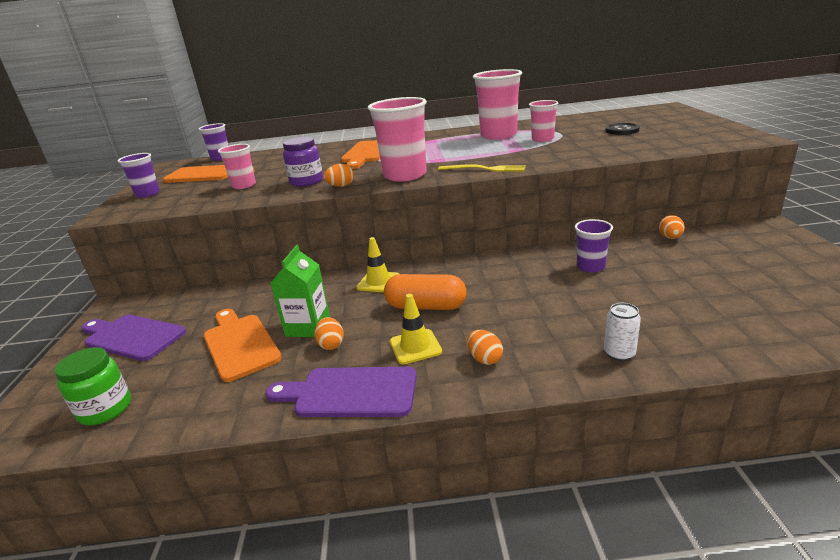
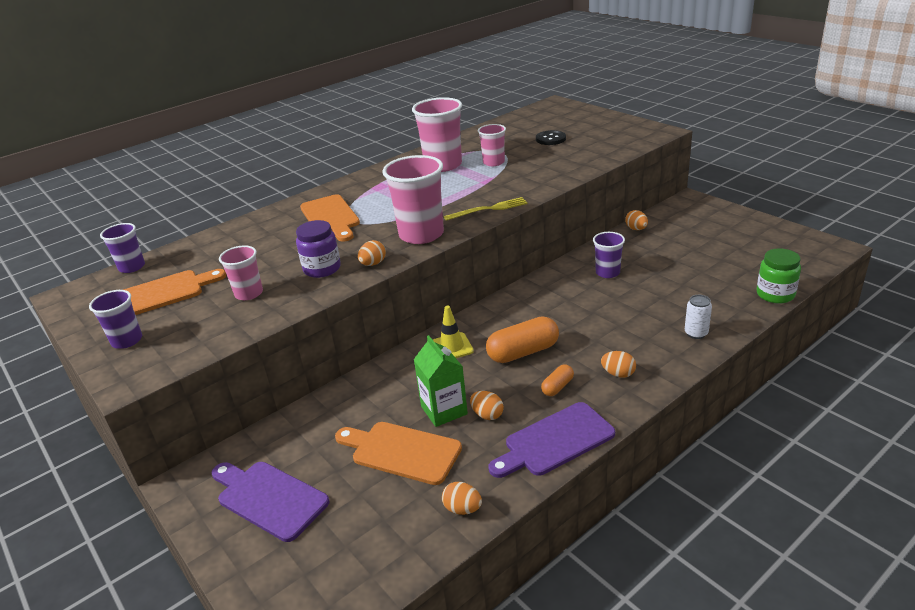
camera: 35 degrees left, 5 degrees up
green jar [54,347,131,425] -> green jar moved to [756,248,801,304]
purple cutting board [81,315,186,361] -> purple cutting board turned 45 degrees clockwise [211,462,330,542]
yellow traffic cone [390,294,442,364] -> orange capsule [541,364,574,396]
none -> orange egg [442,482,482,515]

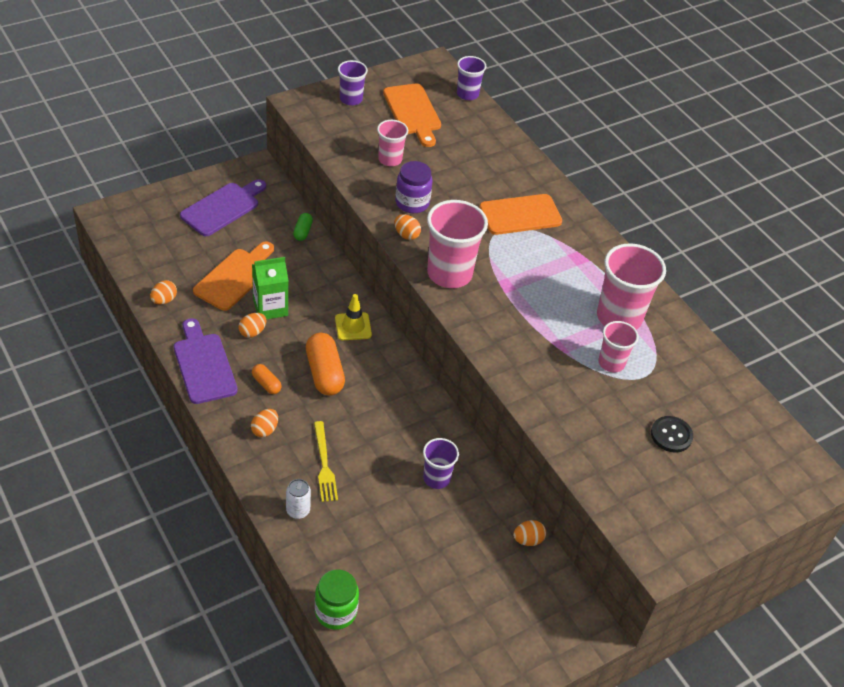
camera: 90 degrees right, 15 degrees up
yellow fork [444,197,528,221] -> yellow fork moved to [314,421,338,502]
none -> green capsule [293,213,313,241]

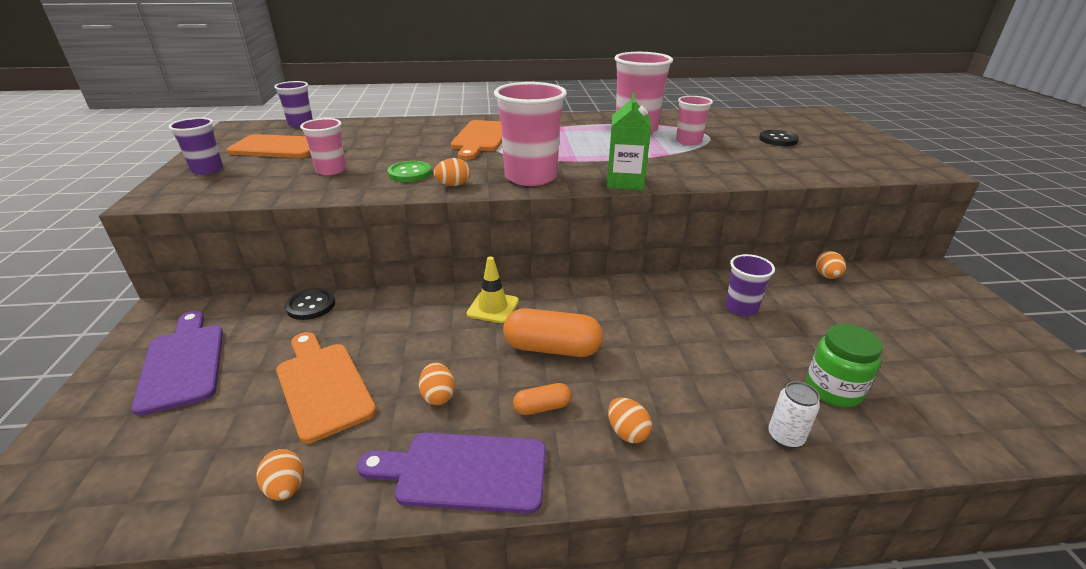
camera: 60 degrees left, 15 degrees down
green carton [252,257,288,320] -> green carton moved to [607,92,651,190]
green capsule [293,213,313,241] -> black button [285,288,335,320]
yellow fork [314,421,338,502] -> none
green jar [315,569,359,630] -> green jar moved to [806,324,883,407]
purple jar [395,161,432,213] -> green button [387,161,432,182]

